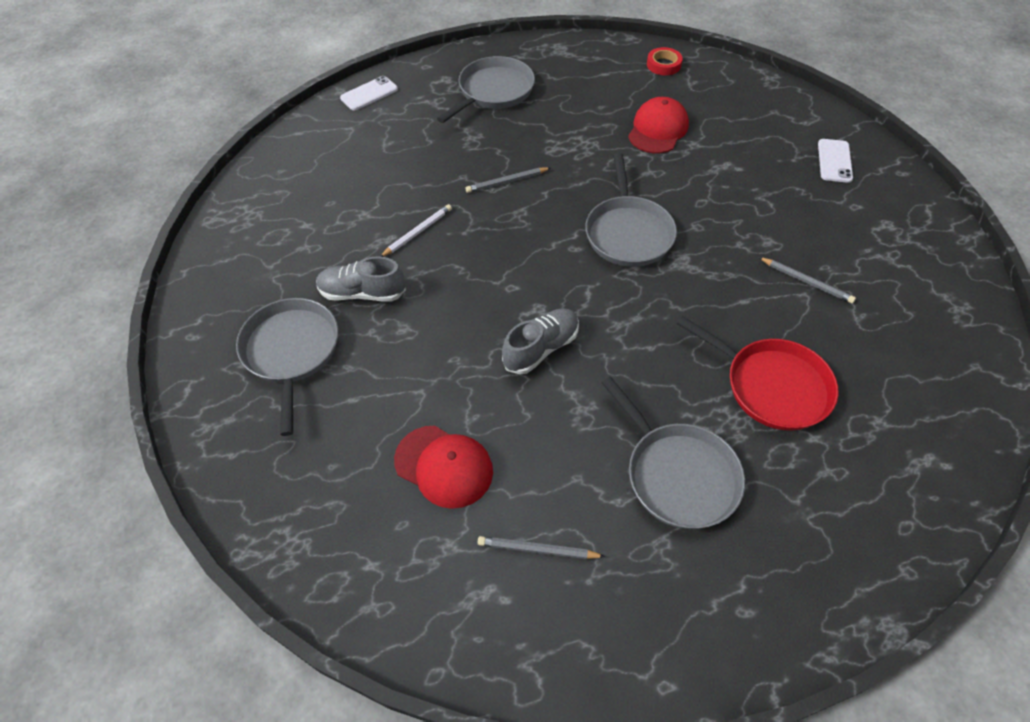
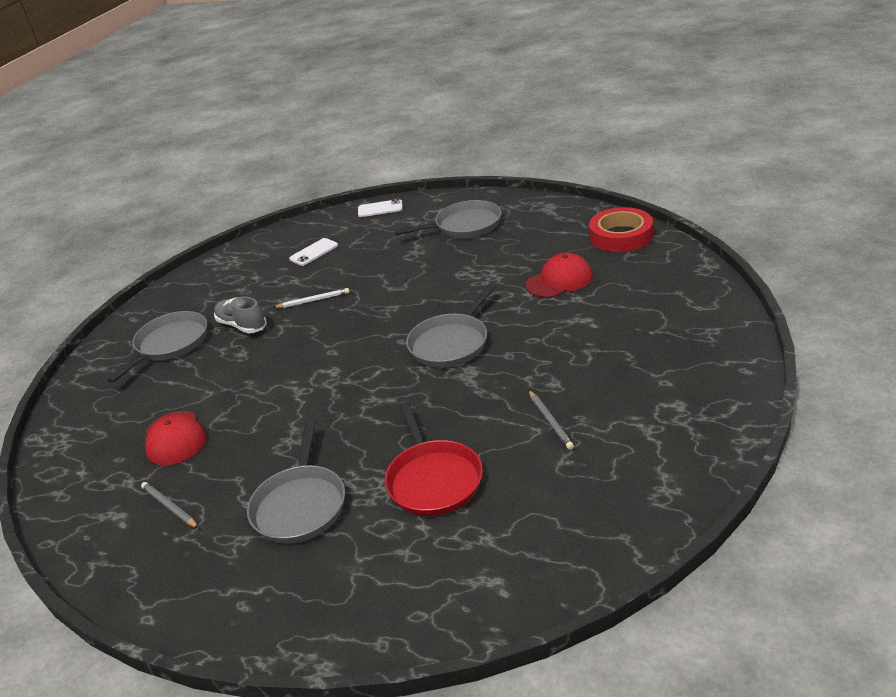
camera: 40 degrees right, 20 degrees down
grey pencil [465,167,550,193] -> none
grey shoe [502,308,579,375] -> none
red tape [647,47,683,75] -> red tape [589,207,653,252], size x1.89
white phone [818,139,853,183] -> white phone moved to [289,238,338,266]

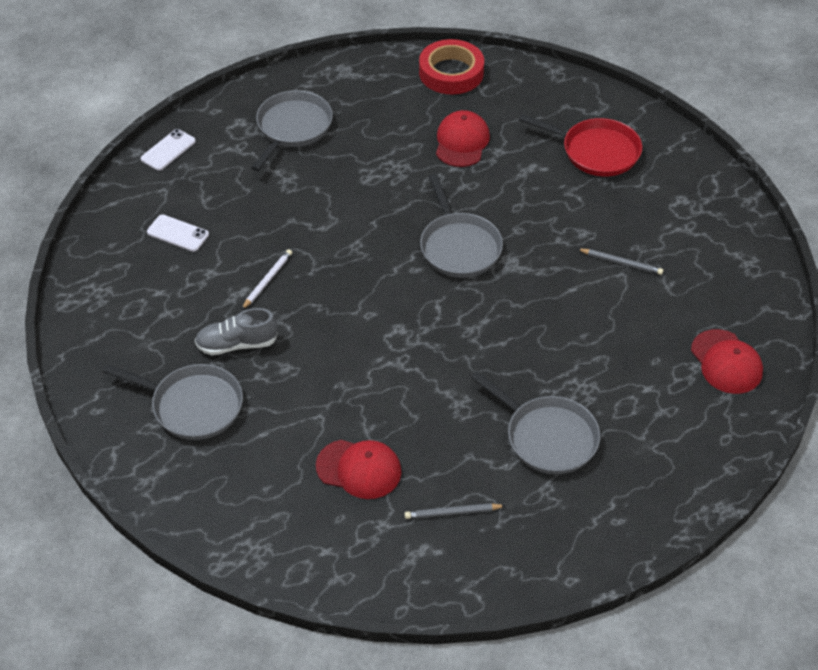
camera: 55 degrees left, 15 degrees up
grey pan [107,311,207,383] -> grey pan turned 135 degrees clockwise [103,364,243,440]
white phone [289,238,338,266] -> white phone turned 60 degrees counterclockwise [147,215,209,252]
red pan [385,402,483,516] -> red pan moved to [519,114,642,176]
none -> red cap [691,329,763,394]

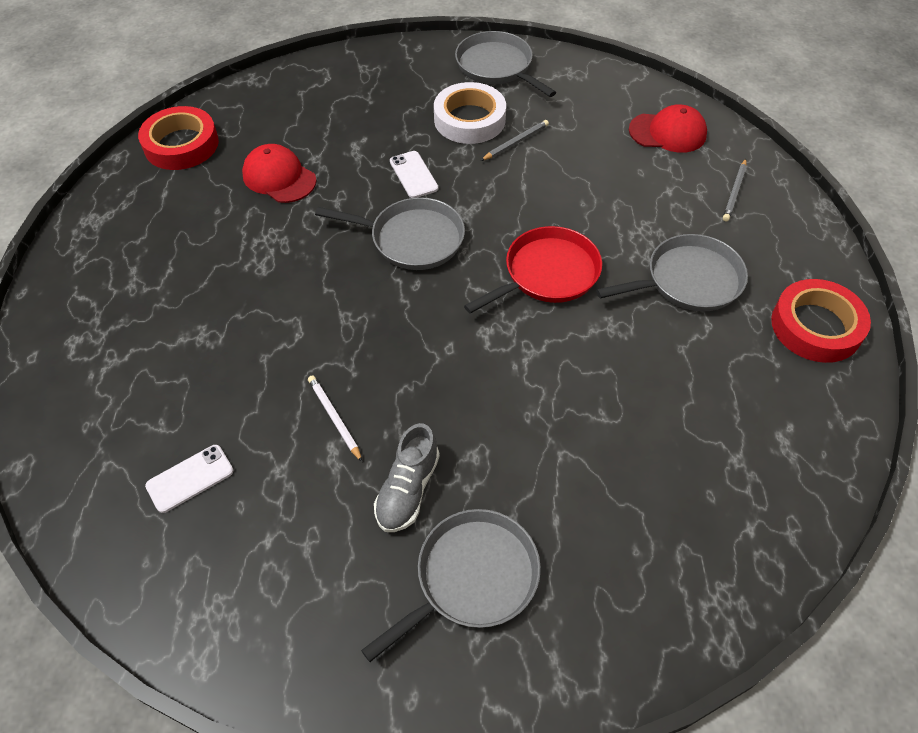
camera: 60 degrees left, 5 degrees up
white phone [141,129,196,171] -> white phone moved to [390,151,438,198]
grey pan [251,90,333,171] -> grey pan moved to [455,31,556,97]
red cap [316,440,401,499] -> none
grey pencil [405,503,506,519] -> grey pencil moved to [723,159,747,222]
red pan [519,114,642,176] -> red pan moved to [464,226,602,314]
none -> white tape [434,82,506,144]
none -> red tape [771,279,871,363]

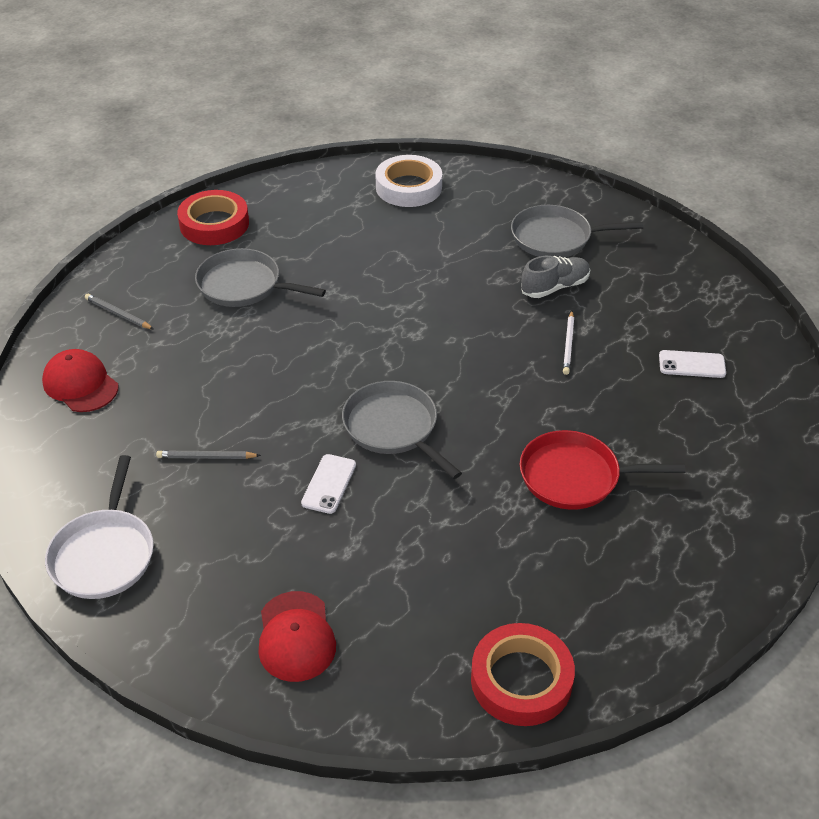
camera: 140 degrees left, 10 degrees down
red cap [242,144,317,203] -> red cap moved to [258,591,336,682]
white tape [434,82,506,144] -> white tape moved to [375,155,442,207]
grey pan [455,31,556,97] -> white pan [45,455,154,599]
red pan [464,226,602,314] -> red pan moved to [520,430,685,510]
grey pencil [723,159,747,222] -> grey pencil turned 120 degrees counterclockwise [85,294,153,329]

